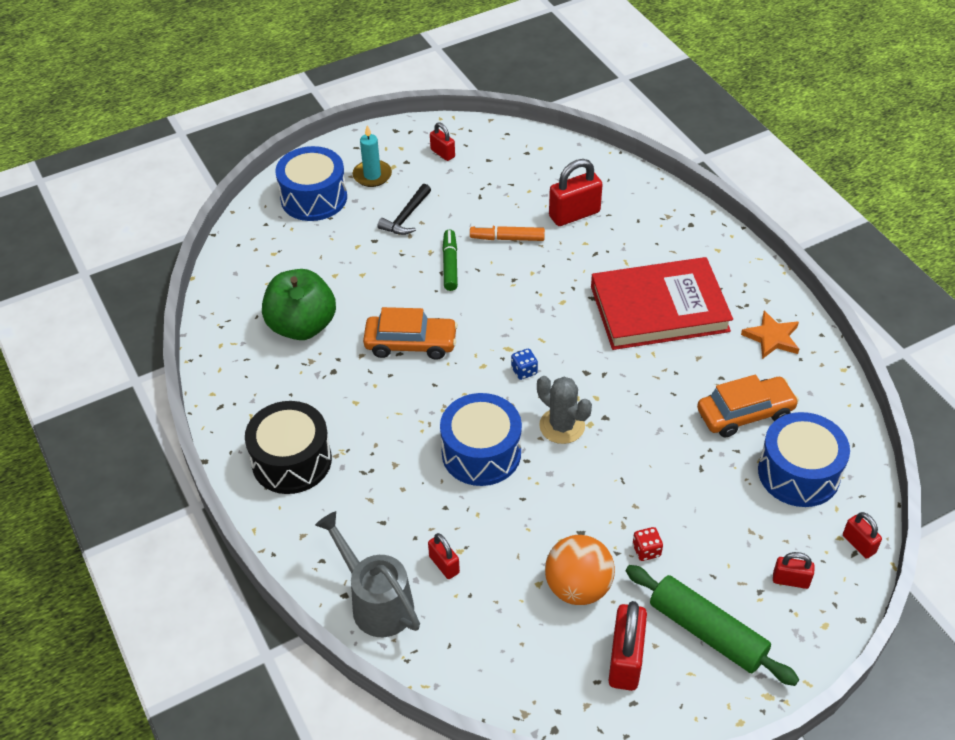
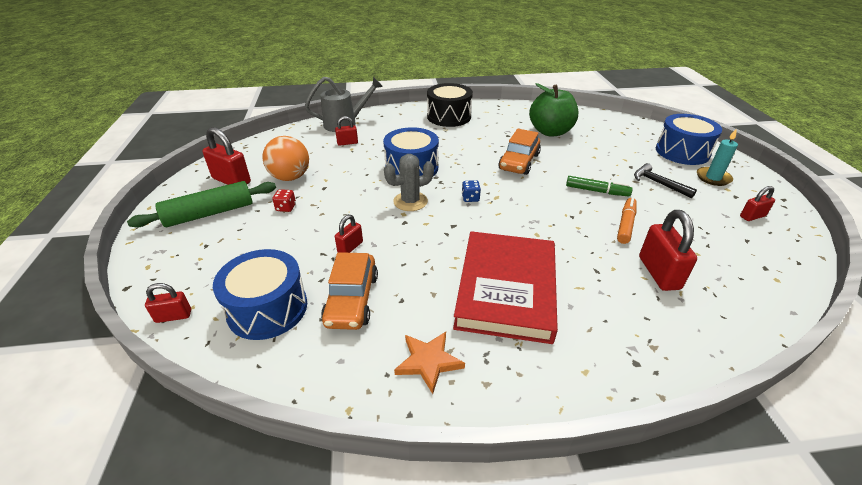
camera: 110 degrees right, 10 degrees down
red padlock [773,552,815,589] -> red padlock moved to [335,215,363,253]

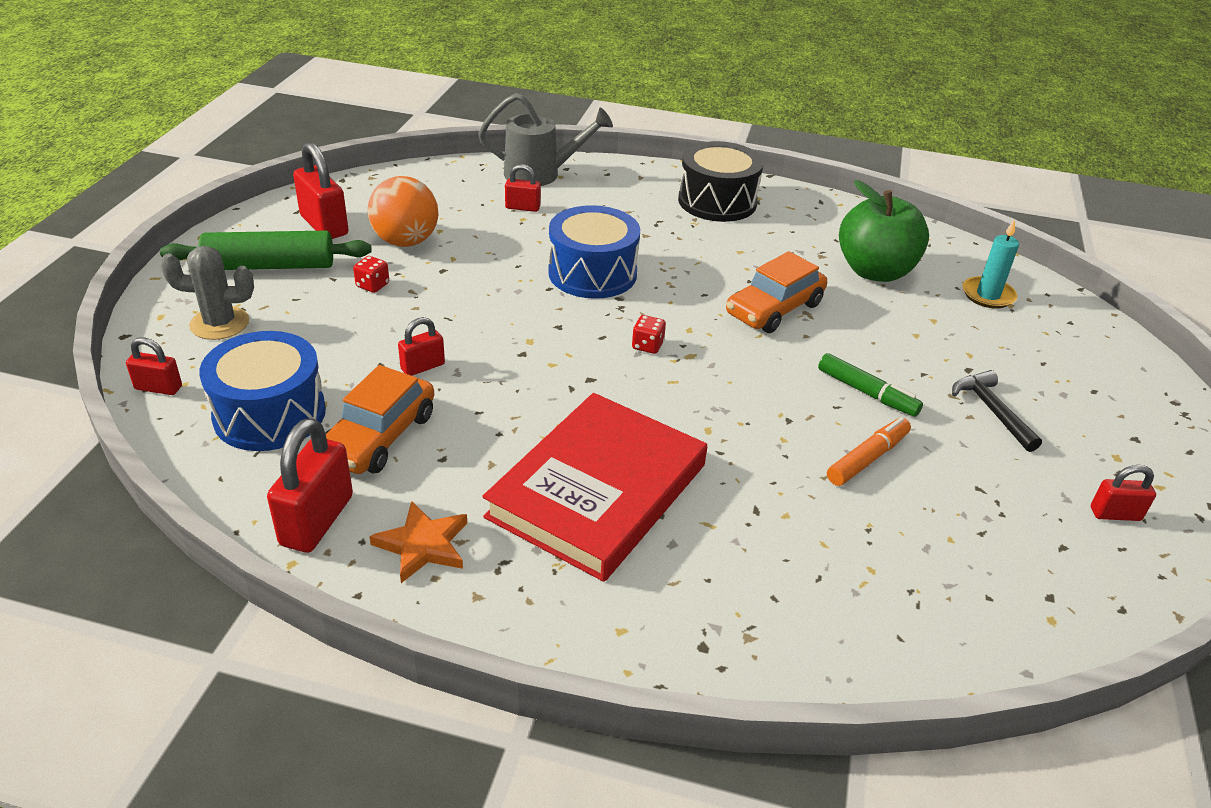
camera: 20 degrees right, 0 degrees up
grey cactus [384,154,434,211] -> grey cactus moved to [160,246,254,340]
blue dice [462,180,481,202] -> red dice [632,315,666,354]
red padlock [639,210,697,291] -> red padlock moved to [267,418,353,553]
blue drum [656,114,722,165] -> none
turquoise candle [697,128,738,186] -> turquoise candle moved to [963,219,1019,309]

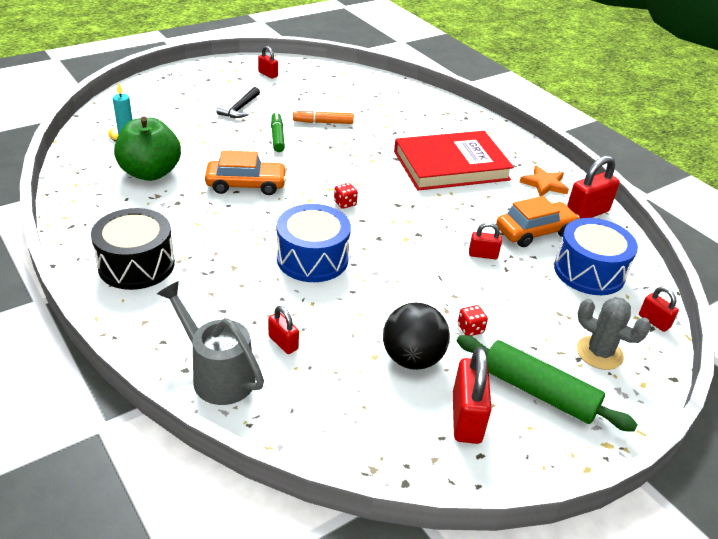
camera: 140 degrees left, 0 degrees up
orange ball [368,176,438,247] -> black ball [383,303,450,370]

